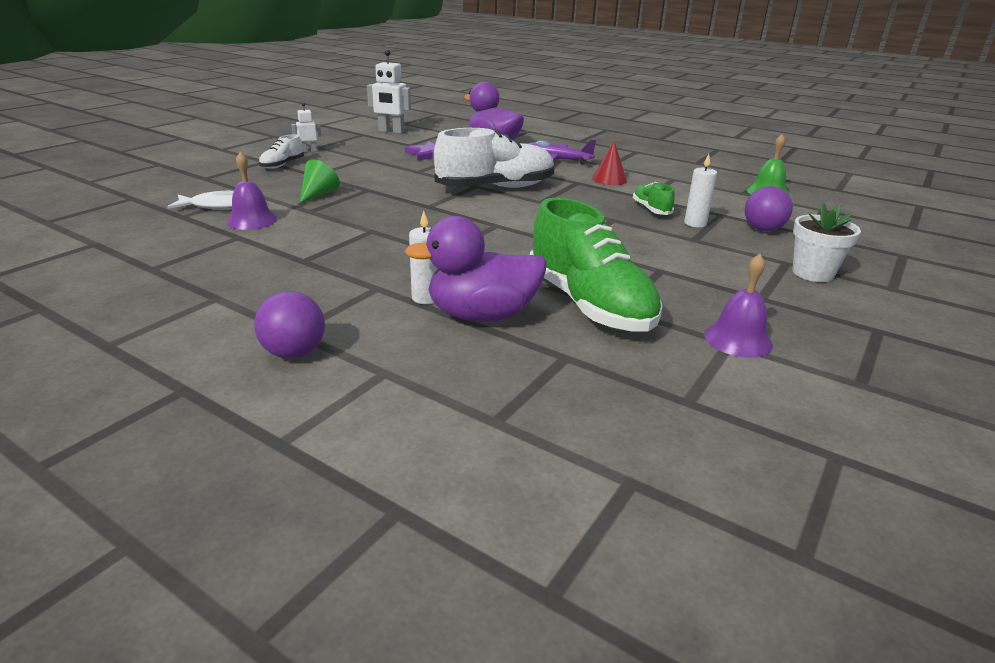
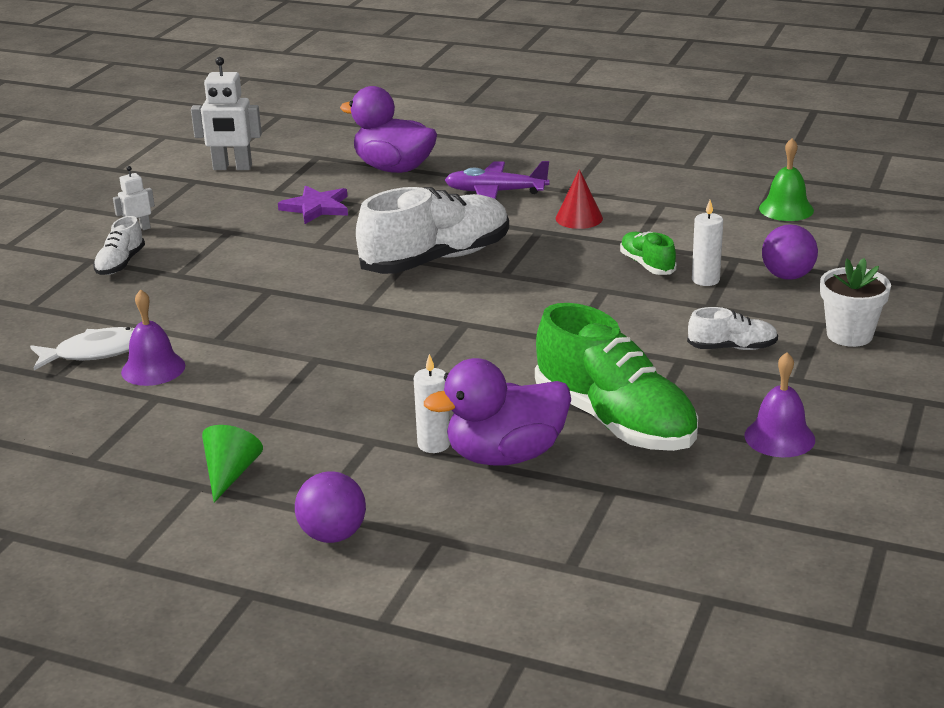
camera: 10 degrees left, 0 degrees up
green cone [299,159,340,204] -> green cone moved to [202,425,263,502]
none -> white shoe [687,307,778,350]

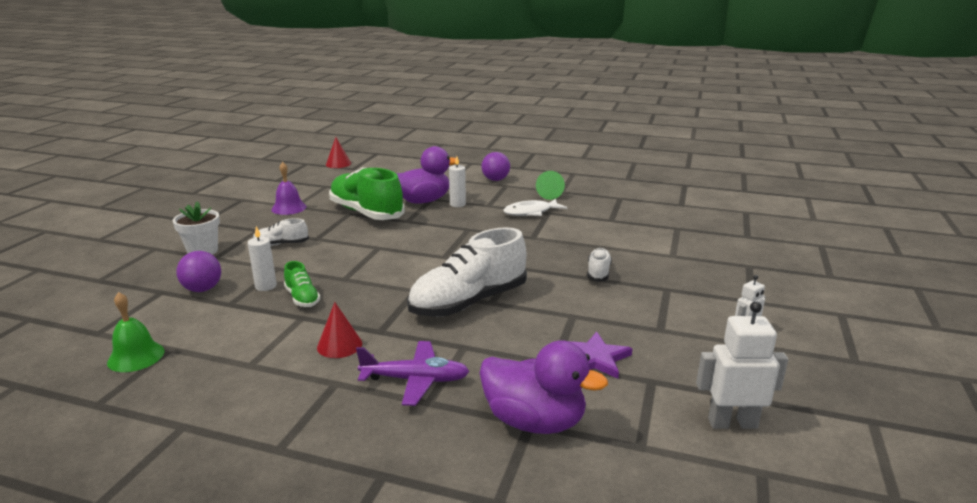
camera: 175 degrees right, 5 degrees down
white fish [30,327,135,370] -> white fish moved to [503,199,567,216]
white shoe [93,216,145,275] -> white shoe moved to [588,248,612,282]
purple bell [121,289,185,386] -> none
none -> red cone [326,137,351,168]

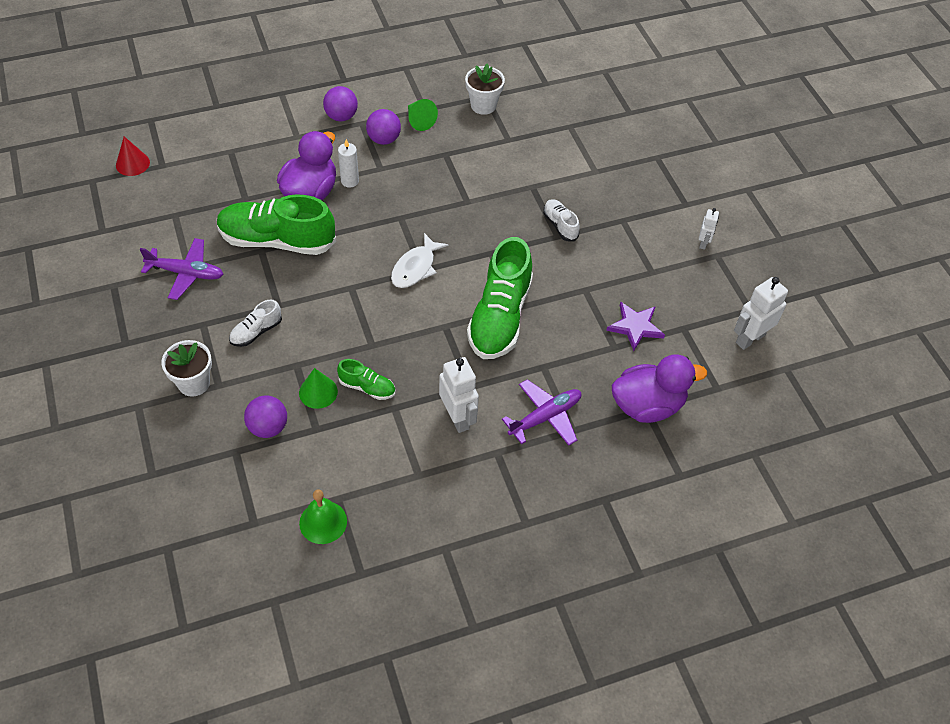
camera: 40 degrees left, 30 degrees up
white candle [248,226,277,291] -> green cone [299,368,338,409]
purple bell [271,162,306,215] -> purple plane [140,238,223,300]
red cone [317,302,362,358] -> white robot [439,357,479,433]
white shoe [407,227,527,317] -> green shoe [467,237,533,359]
white fish [503,199,567,216] -> white fish moved to [391,233,448,288]
none -> purple ball [366,109,401,145]
none -> white flower pot [465,64,505,115]

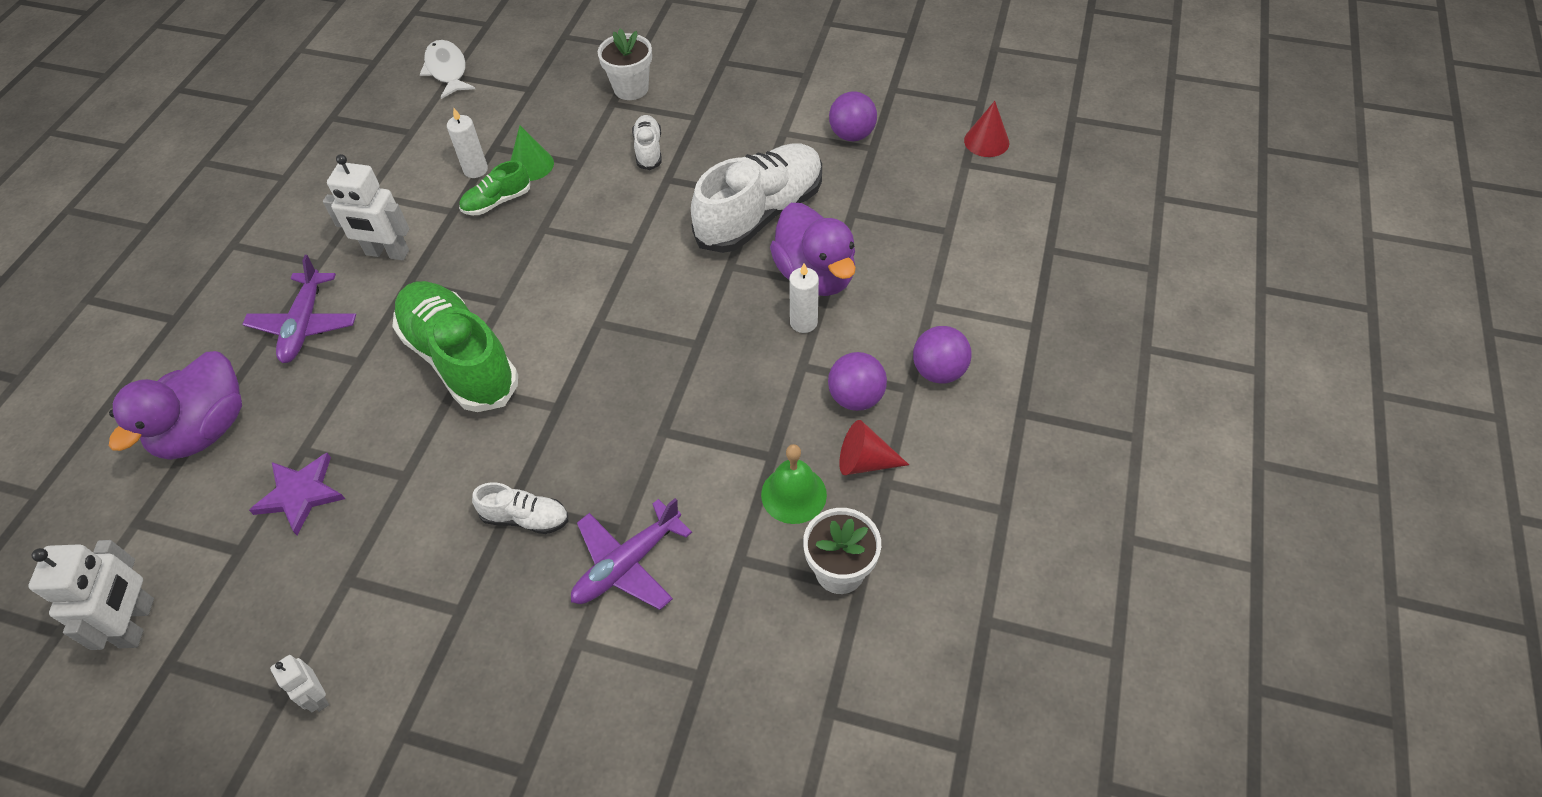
camera: 130 degrees right, 0 degrees up
purple plane [140,238,223,300] -> purple plane moved to [571,498,692,610]
green shoe [217,194,336,255] -> white shoe [691,143,822,253]
purple ball [244,396,287,438] -> purple ball moved to [829,91,877,141]
green bell [299,490,347,544] -> green bell moved to [761,444,827,524]
white fish [391,233,448,288] -> white fish moved to [420,40,475,99]
green cone [408,99,438,131] -> red cone [839,420,909,475]
none -> white candle [447,108,488,178]

